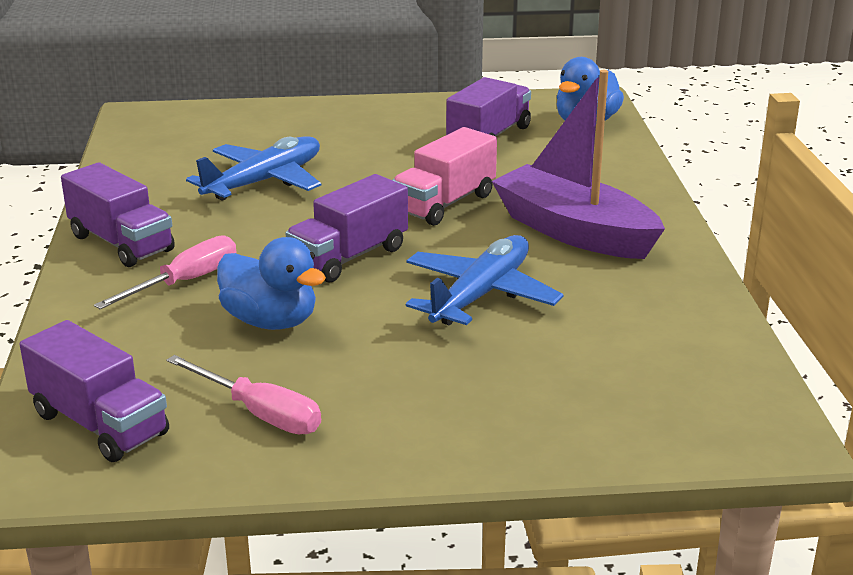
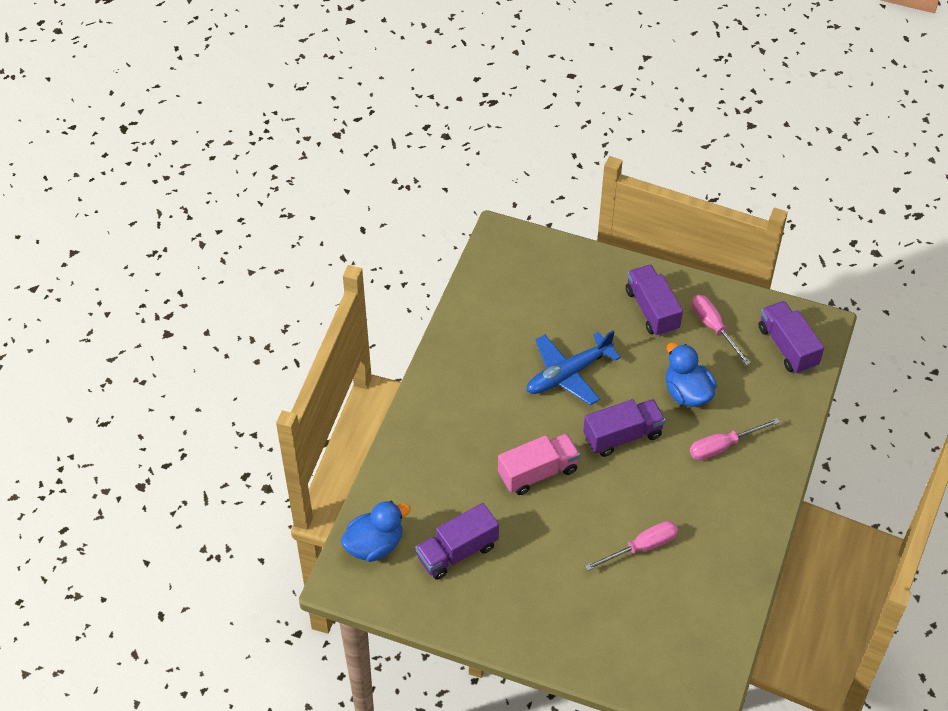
camera: 155 degrees left, 25 degrees up
purple truck [61,162,175,267] -> purple truck moved to [626,265,683,337]
blue plane [186,136,321,201] -> pink screwdriver [585,521,678,571]
purple boat [492,70,665,259] -> none

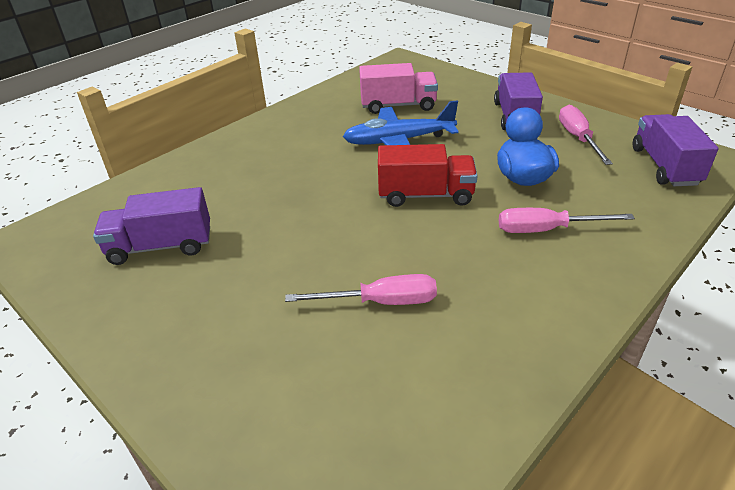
camera: 25 degrees right, 15 degrees down
blue duck [341,501,411,562] -> none
pink truck [498,433,580,495] -> pink truck moved to [359,63,438,114]
purple truck [583,399,665,457] -> red truck [378,144,478,207]

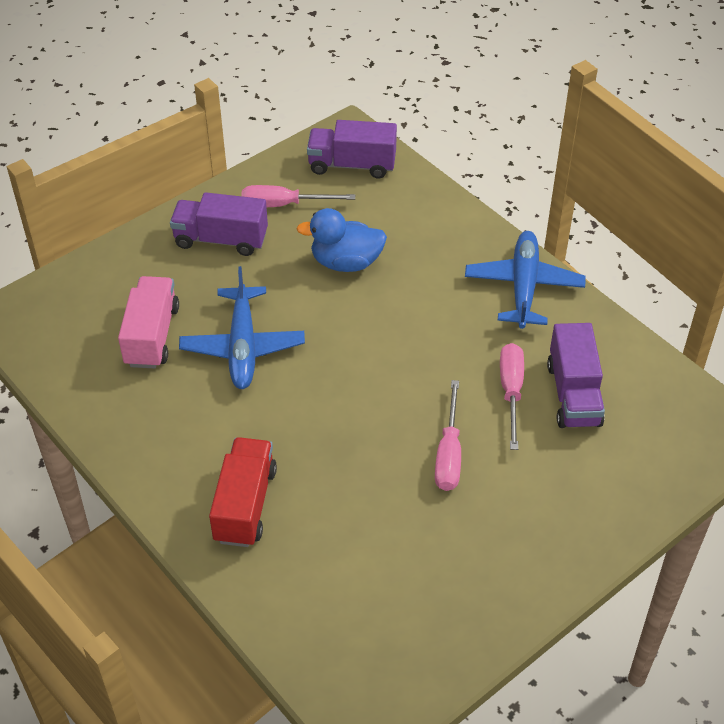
camera: 85 degrees left, 10 degrees up
purple truck [93,187,210,265] -> purple truck moved to [547,323,605,428]
red truck [378,144,478,207] -> red truck moved to [209,437,277,547]
pink screwdriver [499,208,635,233] -> pink screwdriver moved to [435,380,461,491]
none -> blue plane [465,231,586,329]

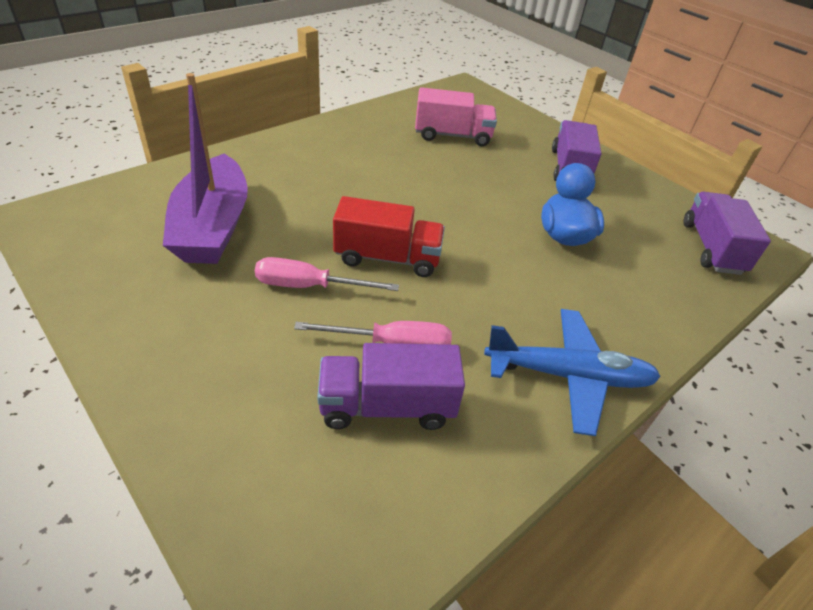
camera: 85 degrees right, 5 degrees down
blue plane [179,266,305,389] -> none
red truck [209,437,277,547] -> red truck moved to [333,196,445,277]
pink screwdriver [242,185,355,207] -> none
none -> purple boat [163,73,248,264]

